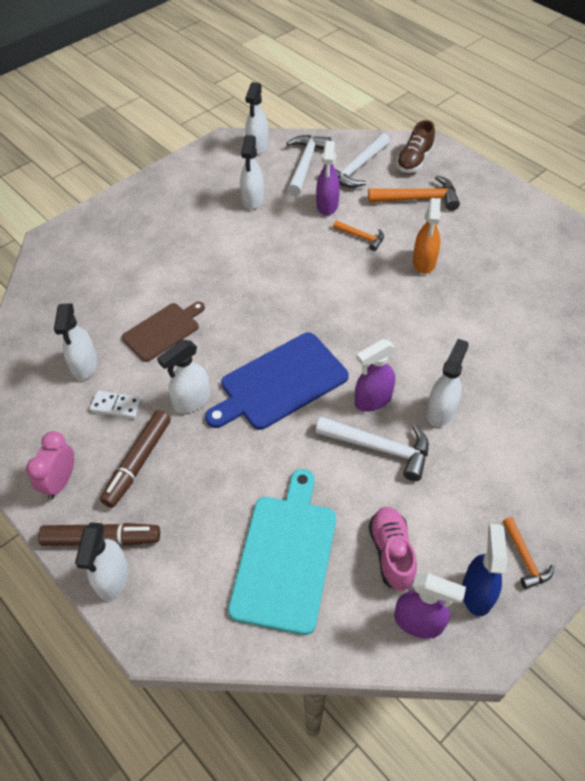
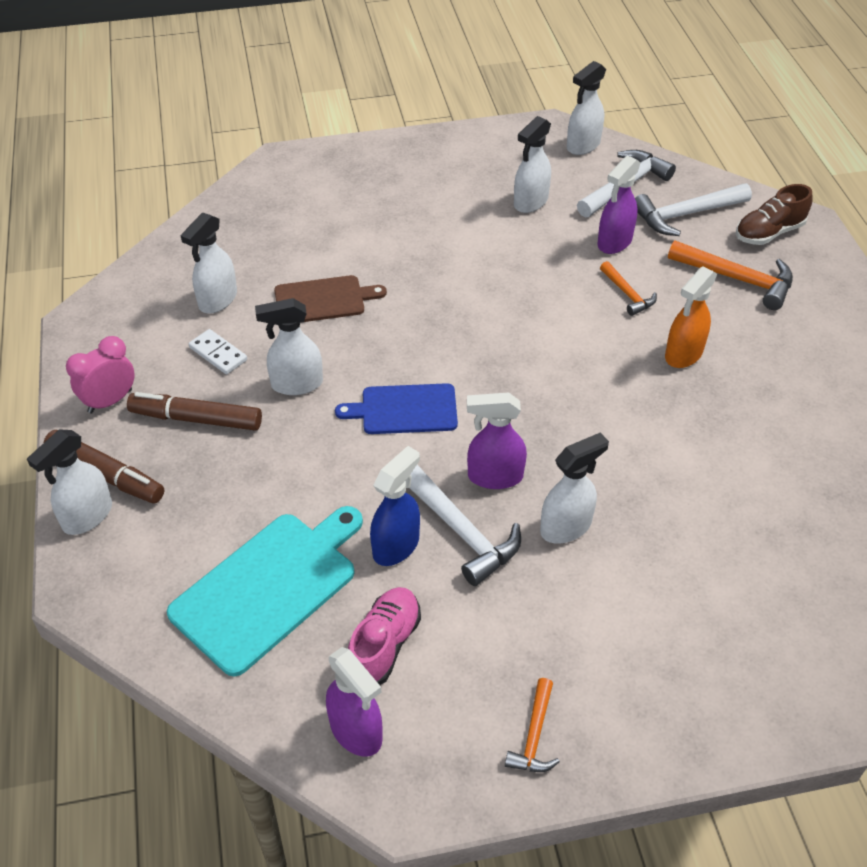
camera: 30 degrees right, 5 degrees down
brown marker [100,410,171,508] -> brown marker turned 45 degrees clockwise [127,392,262,431]
blue cutting board [205,332,349,430] -> blue cutting board [335,383,458,434], size x0.63
blue spray bottle [462,524,507,616] -> blue spray bottle moved to [370,446,420,566]

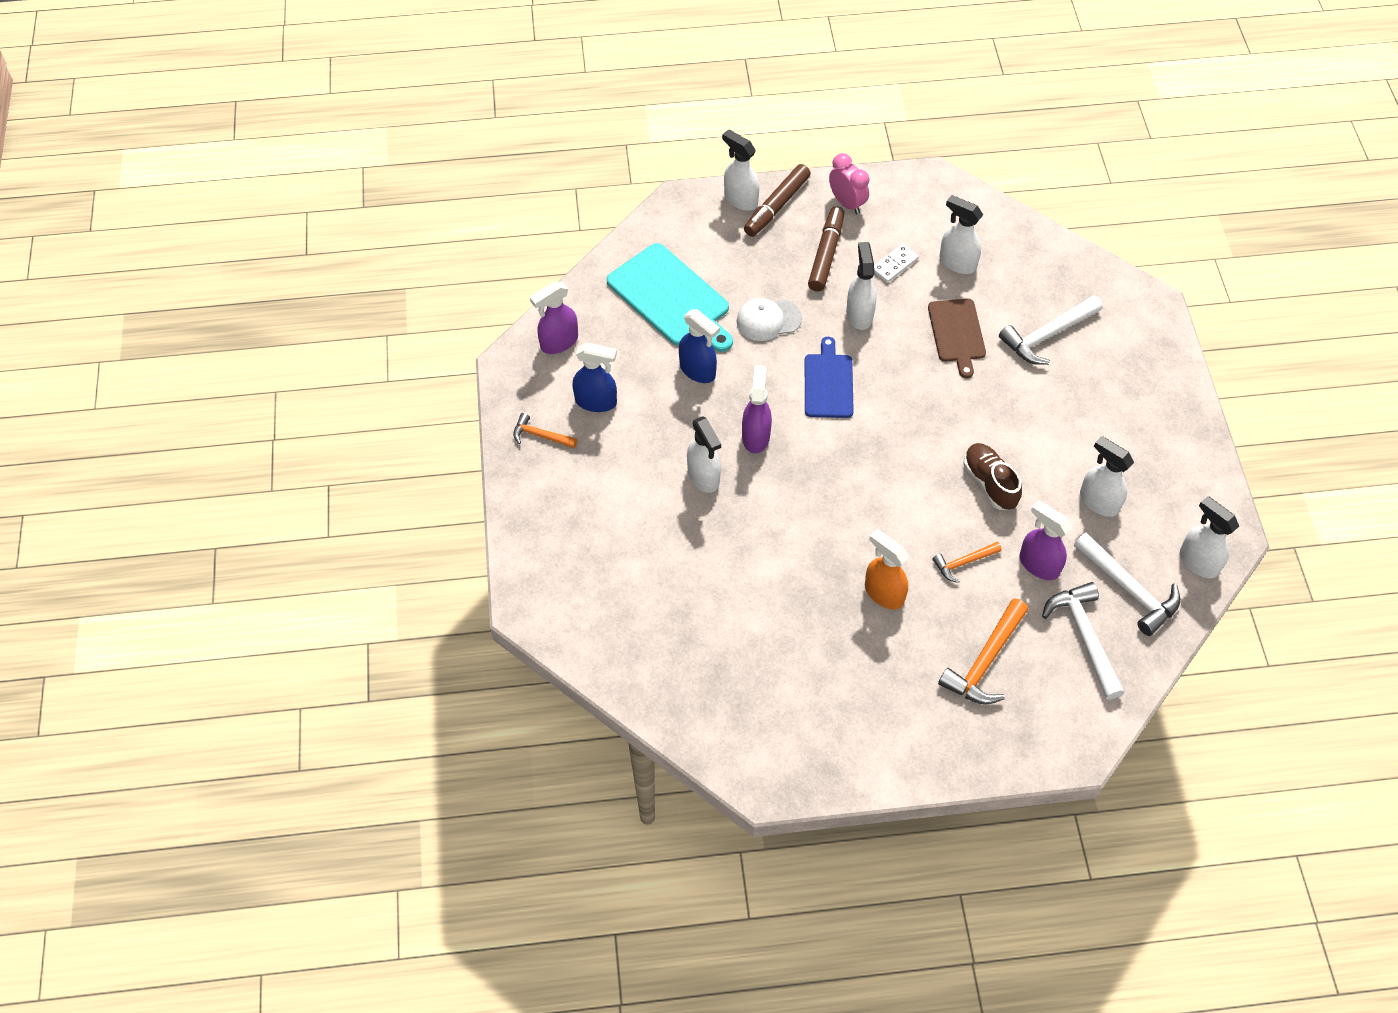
camera: 95 degrees right, 10 degrees up
pink shoe [348,587,421,685] -> none
white hammer [410,465,521,586] -> white hammer moved to [999,295,1102,365]
brown shoe [736,184,813,245] -> brown shoe moved to [963,443,1022,510]
none -> blue spray bottle [573,342,617,412]
none -> white cap [736,298,802,341]

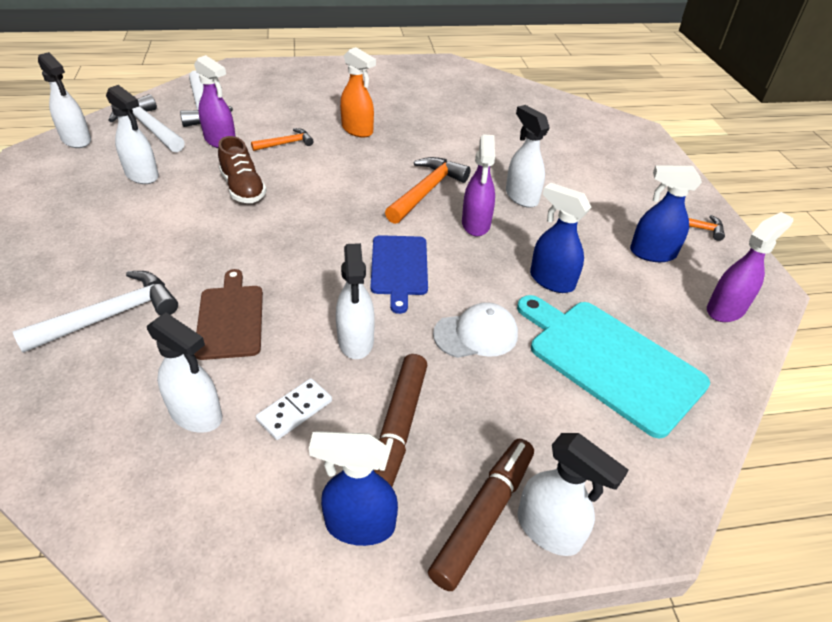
camera: 175 degrees right, 15 degrees down
pink clock [829,153,869,214] -> blue spray bottle [309,431,398,546]
orange hammer [938,598,1028,705] -> orange hammer moved to [385,157,471,224]

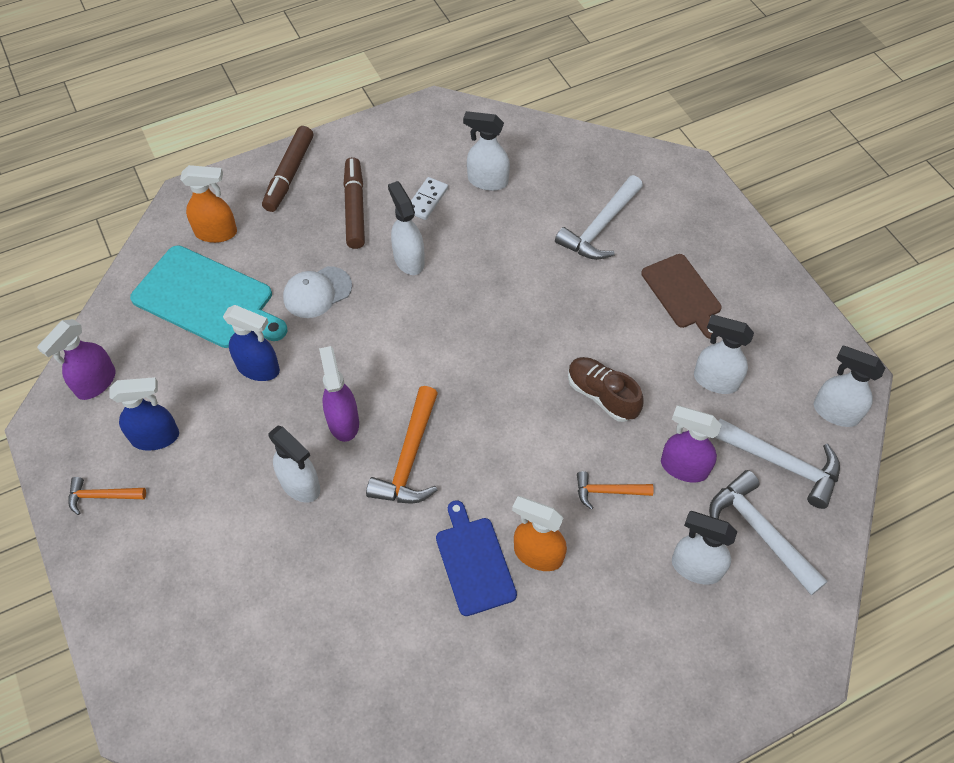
camera: 165 degrees right, 15 degrees up
brown cutting board [194,269,263,360] -> brown cutting board moved to [641,254,722,339]
orange hammer [251,128,313,151] -> orange hammer turned 45 degrees clockwise [577,471,654,510]
blue spray bottle [309,431,398,546] -> none
blue cutting board [371,235,428,314] -> blue cutting board moved to [436,500,517,616]
white spray bottle [518,433,629,556] -> white spray bottle moved to [672,511,737,585]
none -> orange spray bottle [180,165,237,243]

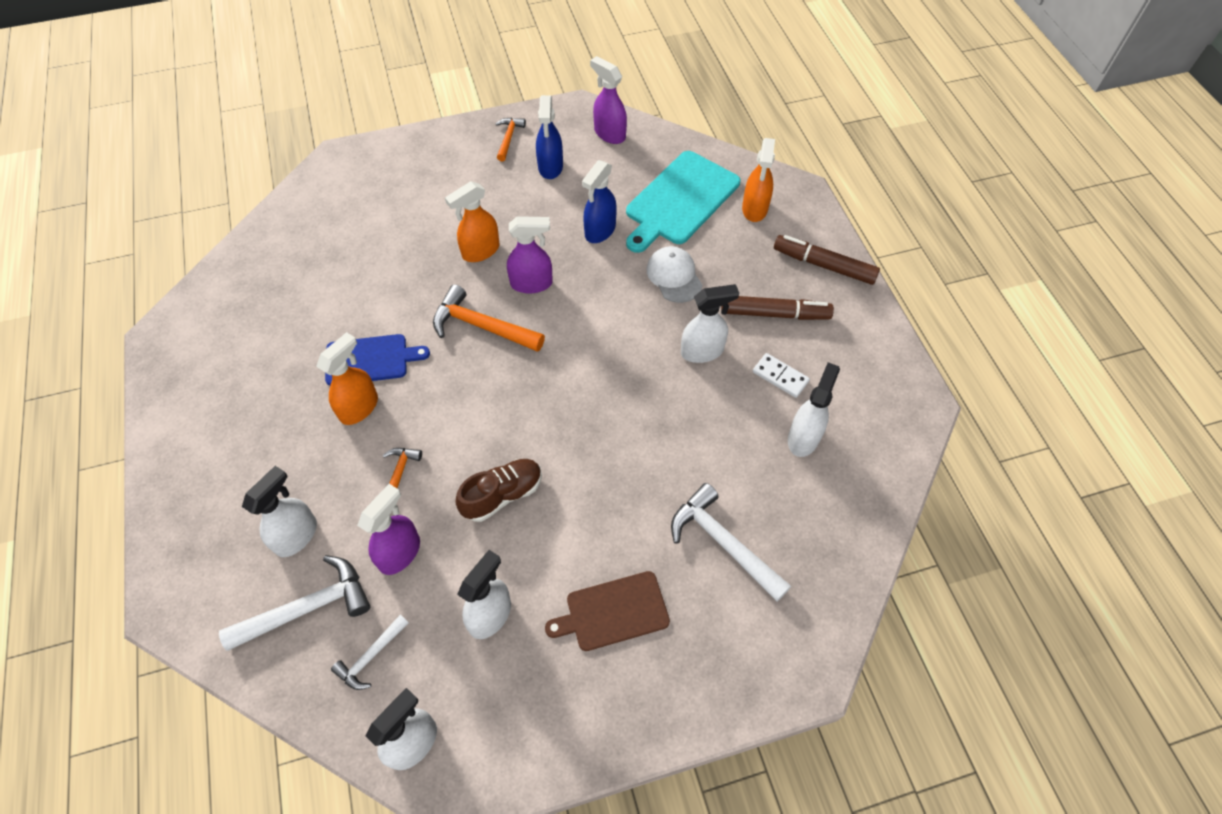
camera: 100 degrees right, 0 degrees up
white spray bottle [268,425,320,503] -> orange spray bottle [445,181,500,262]
white hammer [714,418,840,509] -> white hammer [331,615,409,690], size x0.58

